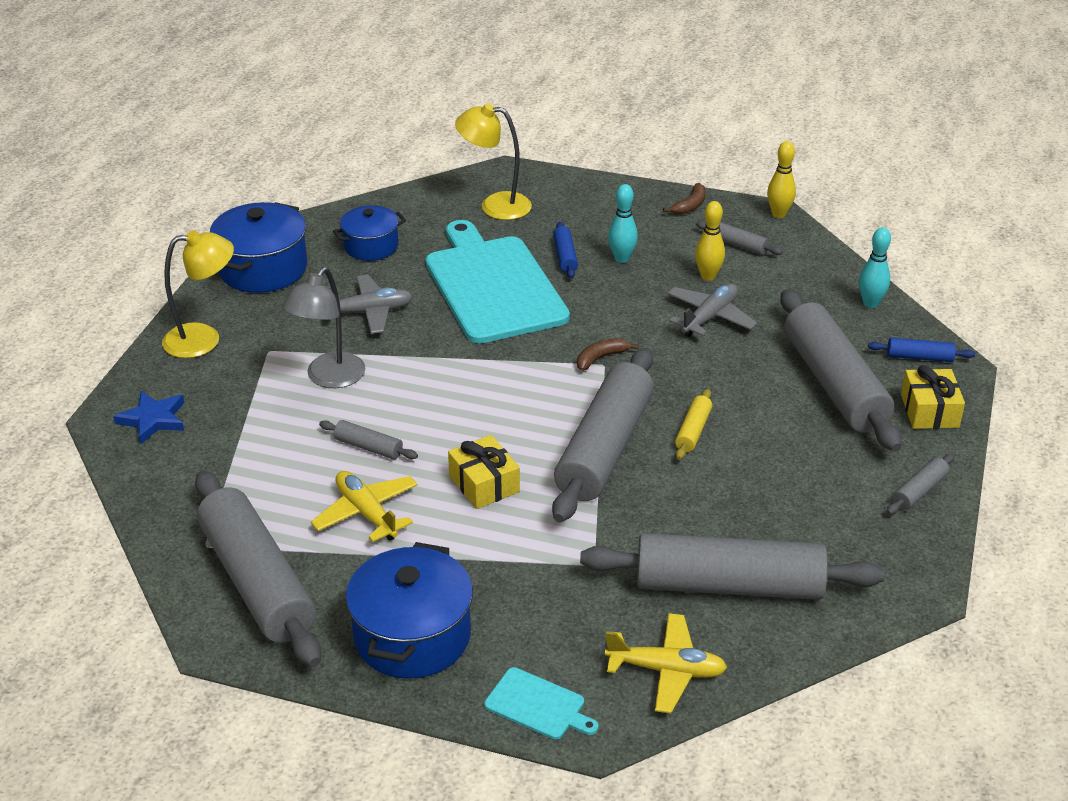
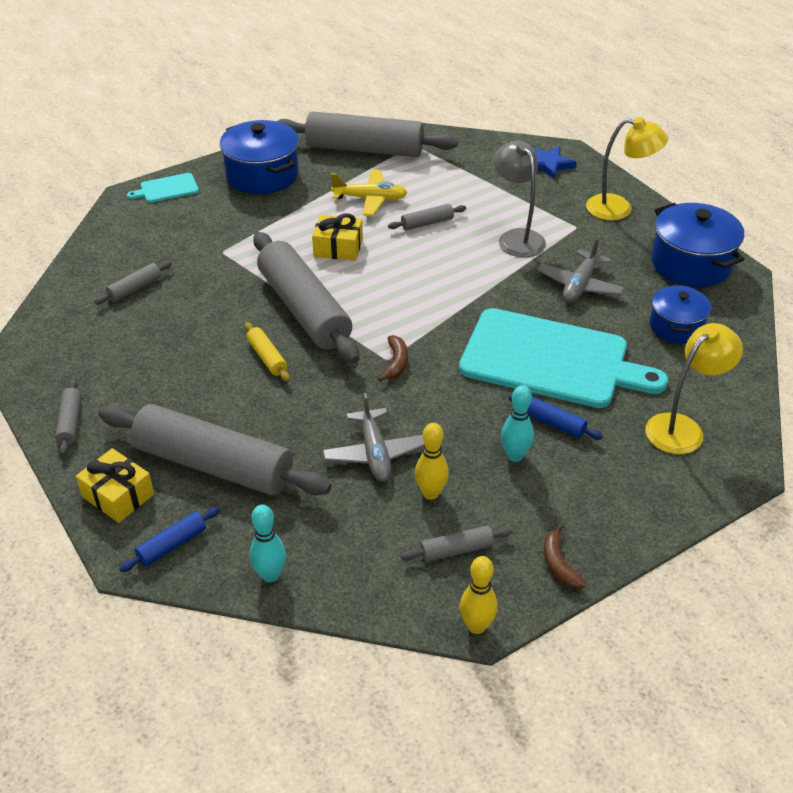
camera: 130 degrees right, 5 degrees up
yellow lamp [162,230,234,358] -> yellow lamp turned 105 degrees counterclockwise [586,117,668,220]
grey rolling pin [580,533,884,600] -> grey rolling pin [94,261,172,304], size x0.42
yellow plane [605,613,727,713] -> none

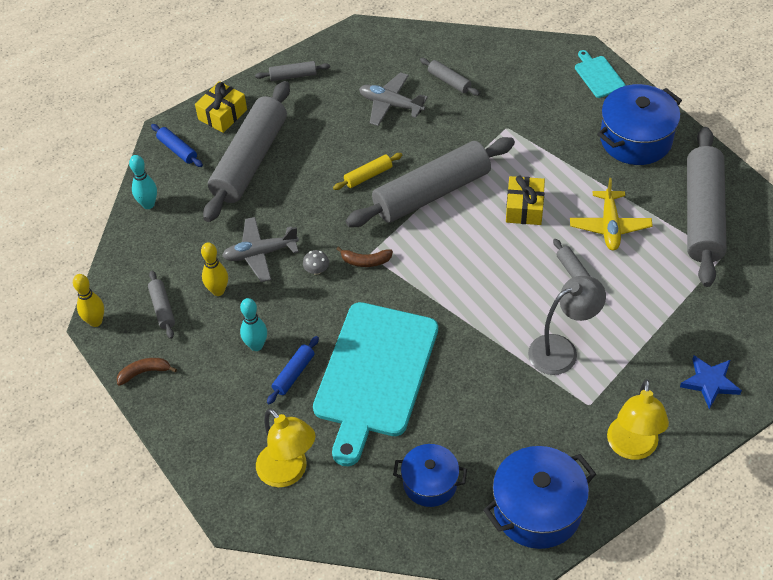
camera: 90 degrees right, 10 degrees up
grey plane [537,237,625,302] -> grey plane moved to [359,72,428,126]
none -> grey mushroom [303,250,329,275]

